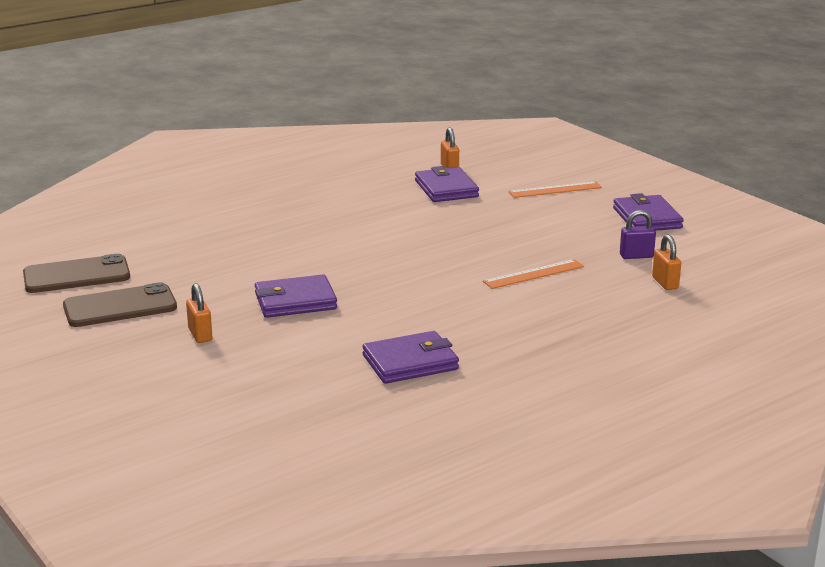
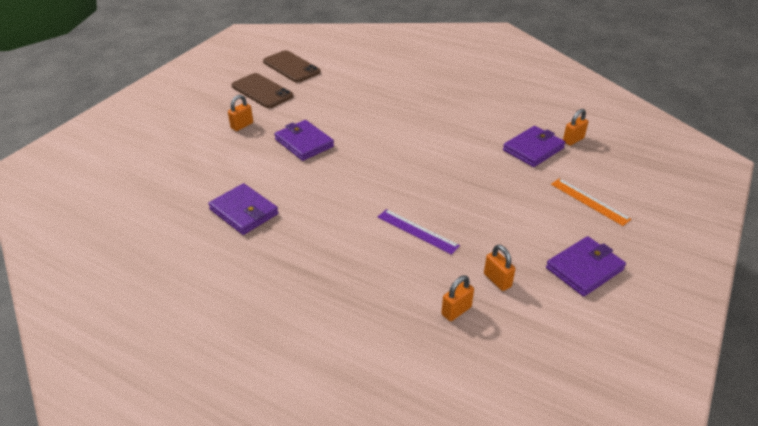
camera: 65 degrees right, 15 degrees up
orange ruler [483,259,584,289] -> purple ruler [378,209,460,255]
purple padlock [620,210,656,259] -> orange padlock [484,245,515,291]

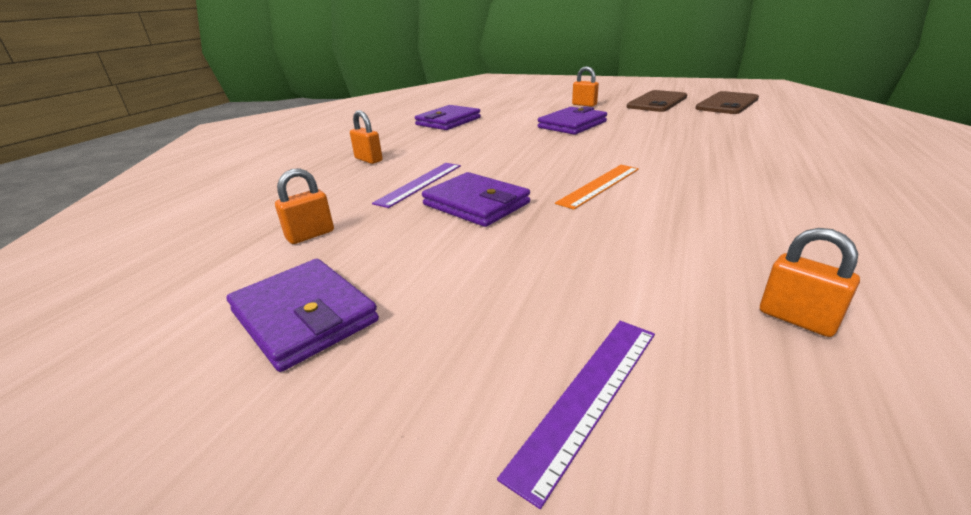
camera: 85 degrees right, 10 degrees down
orange padlock [441,275,474,321] -> orange padlock moved to [350,110,382,164]
purple wallet [503,126,565,167] -> purple wallet moved to [422,172,530,227]
orange ruler [551,178,631,226] -> orange ruler moved to [555,165,639,209]
none -> purple ruler [497,321,655,509]

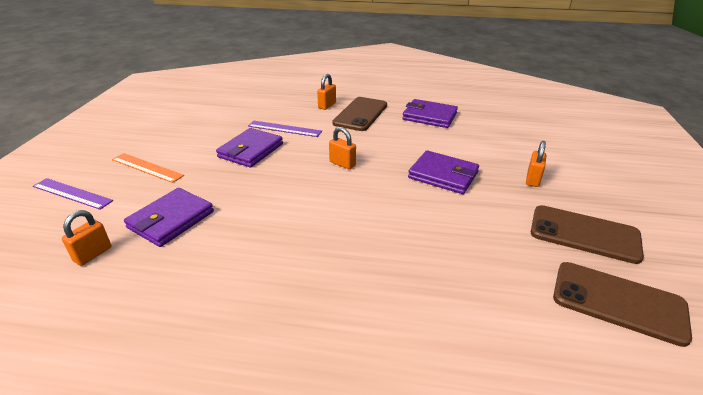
camera: 75 degrees right, 5 degrees up
purple wallet [226,259,379,372] -> purple wallet moved to [124,188,214,247]
orange padlock [275,168,334,244] -> orange padlock moved to [329,127,356,169]
orange ruler [555,165,639,209] -> orange ruler moved to [112,153,184,183]
none -> brown phone [332,97,387,131]

